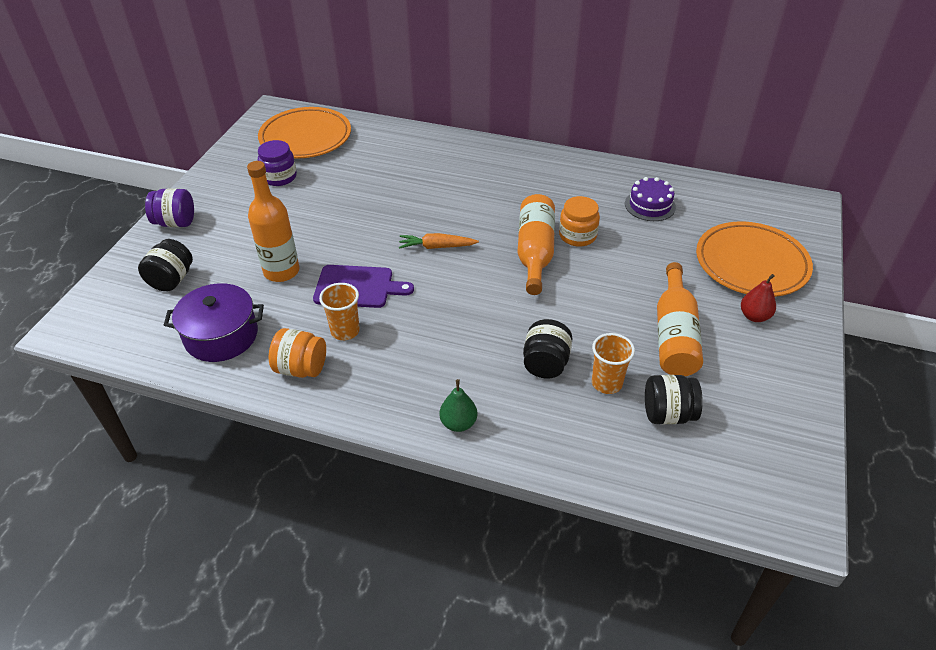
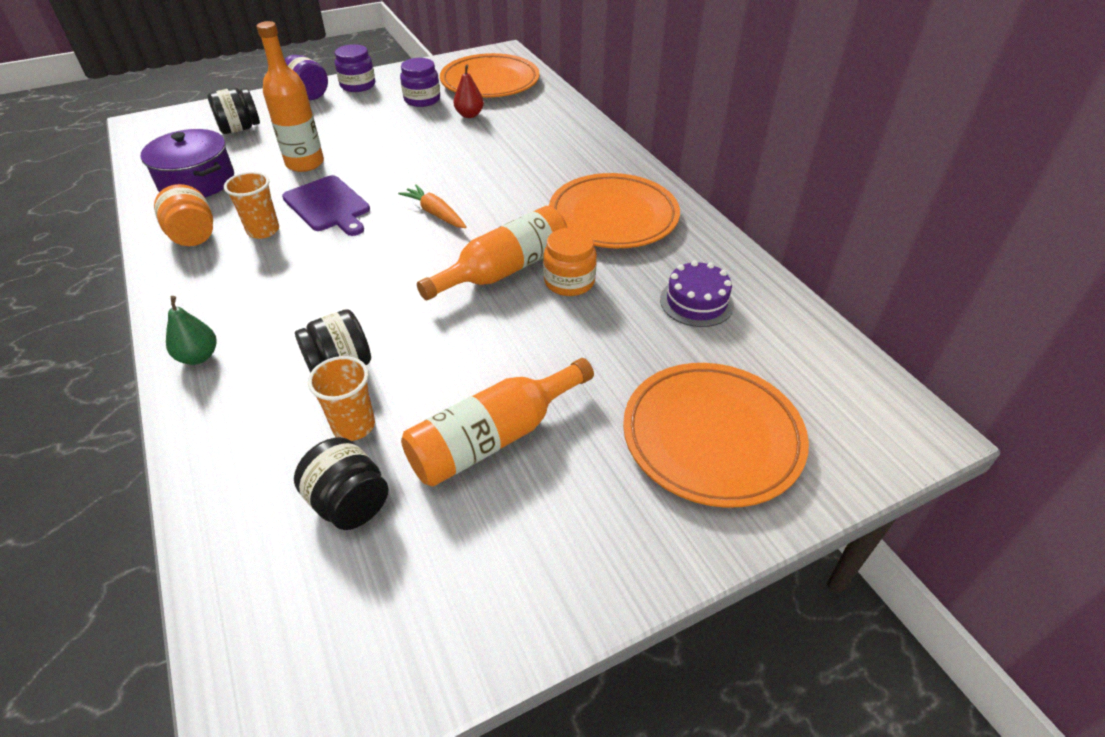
camera: 45 degrees right, 0 degrees up
red pear [741,274,776,322] -> red pear moved to [454,65,484,118]
none -> purple jar [335,44,375,92]
none -> orange plate [549,173,680,248]

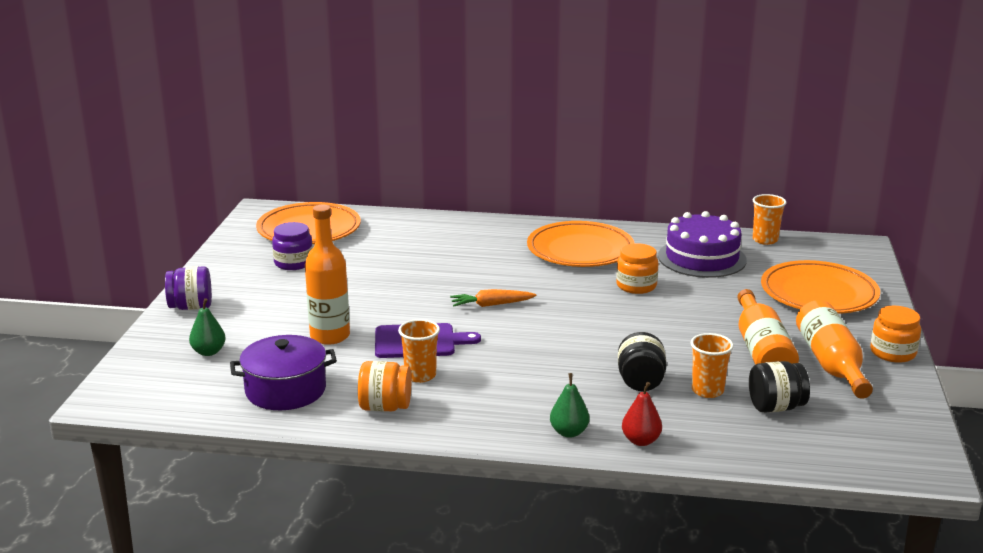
camera: 55 degrees left, 20 degrees down
black jar [207,88,260,134] -> green pear [189,298,226,356]
purple jar [335,44,375,92] -> none
orange bottle [417,206,567,300] -> orange bottle moved to [796,300,873,399]
red pear [454,65,484,118] -> red pear moved to [622,382,662,446]
purple cake [660,260,734,327] -> purple cake [658,211,747,278], size x1.64
none -> orange cup [753,194,787,245]
none -> orange jar [870,306,921,363]

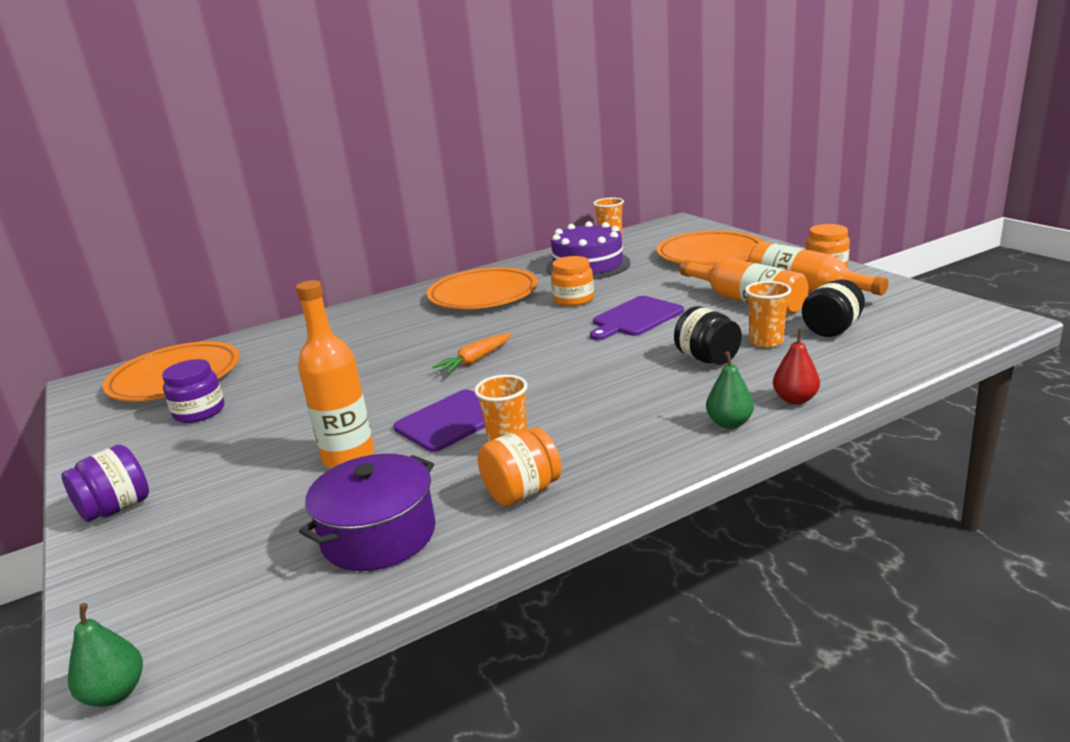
camera: 35 degrees left, 0 degrees up
green pear [189,298,226,356] -> green pear moved to [68,603,143,707]
none -> purple cutting board [590,296,684,340]

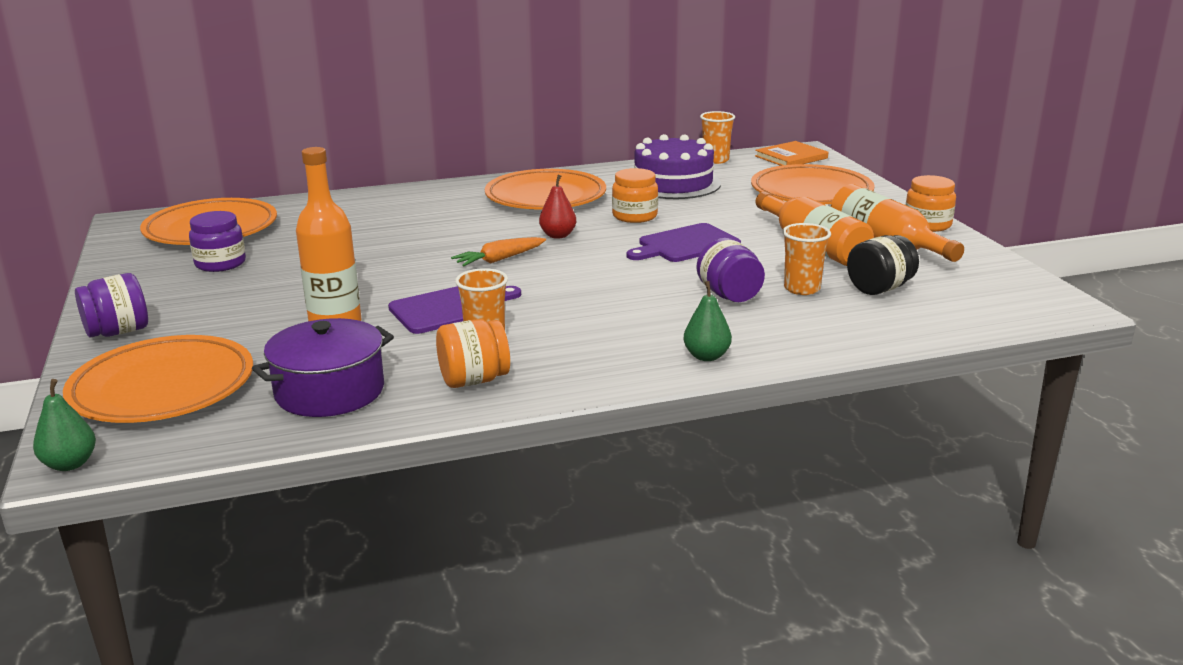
camera: 10 degrees right, 0 degrees up
black jar [674,306,742,365] -> purple jar [697,238,765,302]
red pear [773,329,820,404] -> red pear moved to [539,175,576,239]
none -> orange plate [63,335,253,423]
none -> orange book [755,141,828,166]

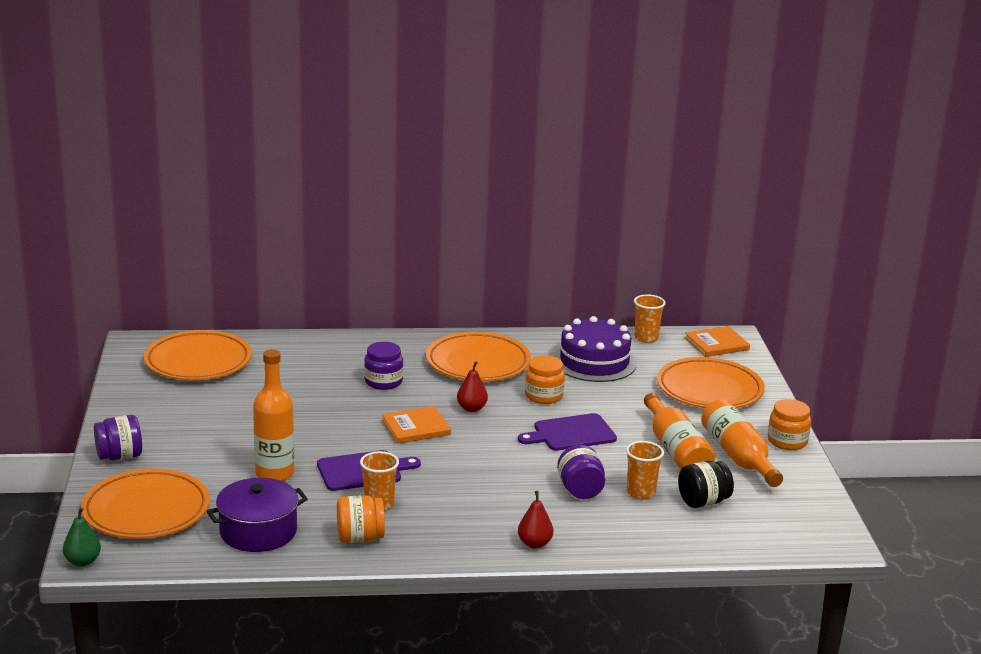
camera: 10 degrees right, 0 degrees up
purple jar [189,211,246,272] -> purple jar moved to [364,342,403,390]
orange carrot [451,237,546,267] -> orange book [382,406,451,444]
green pear [684,281,732,361] -> red pear [518,491,553,549]

